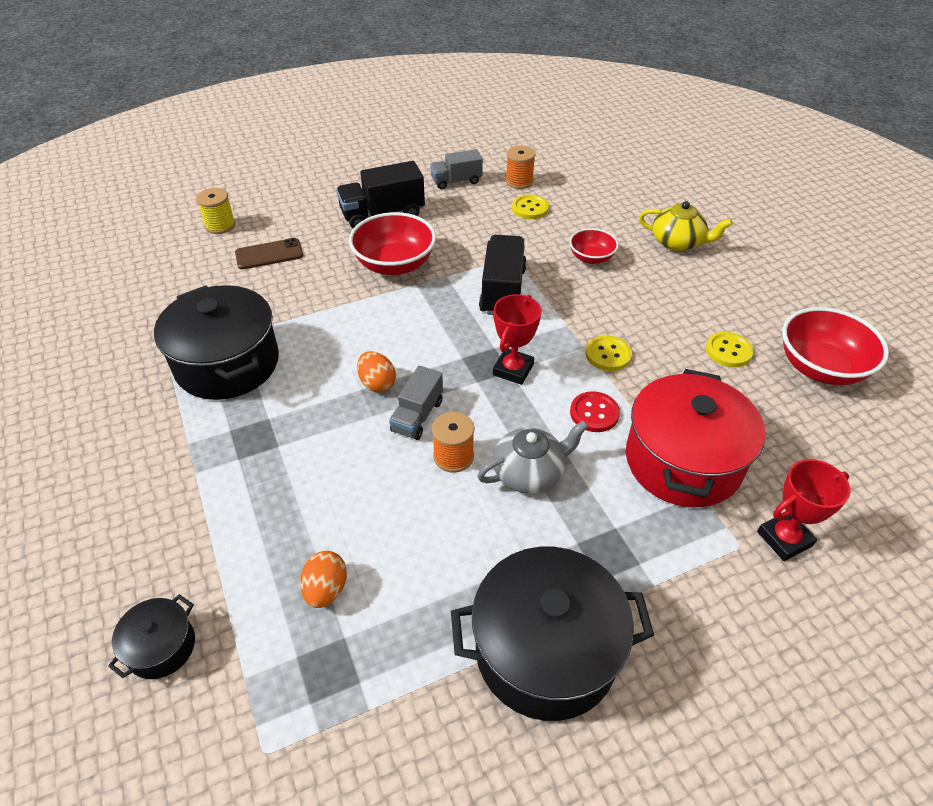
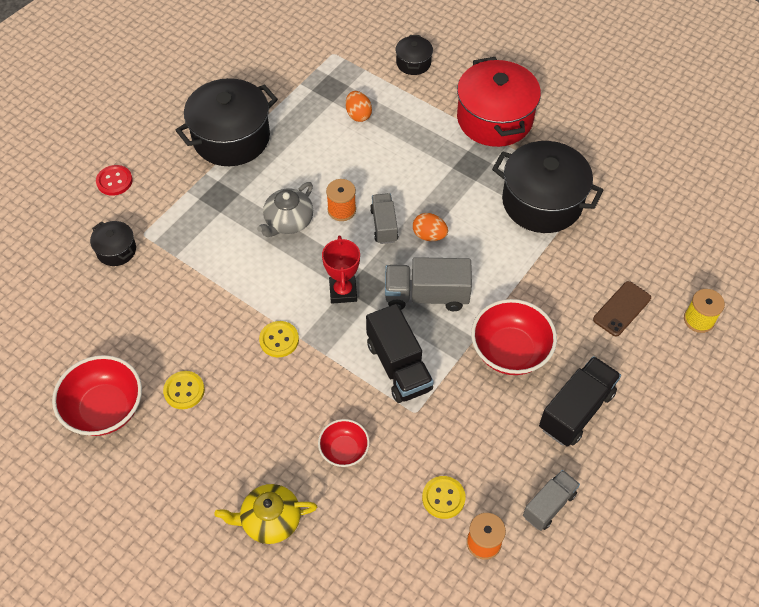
camera: 150 degrees right, 10 degrees up
red button [570,391,620,432] -> red button moved to [96,165,133,196]
red pot [626,369,765,507] -> red pot moved to [457,57,541,147]
red trophy [757,459,851,561] -> black pot [90,221,136,266]
none -> grey truck [385,257,472,311]

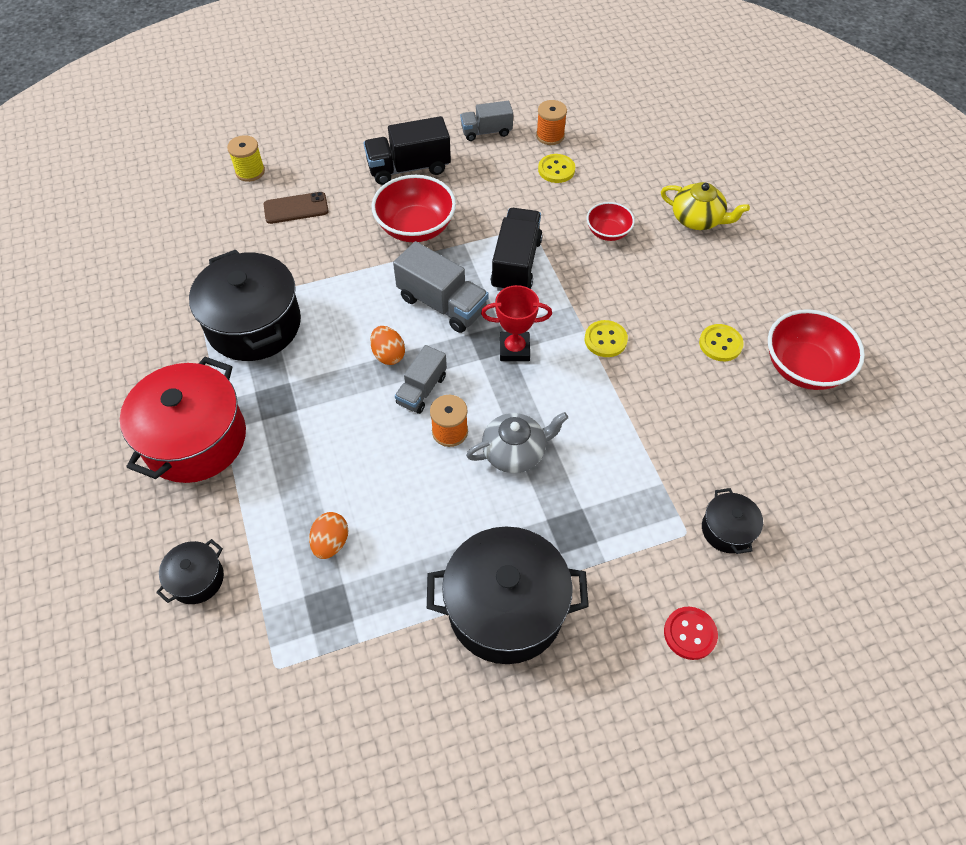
camera: 145 degrees left, 0 degrees up
red trophy [322,236,360,303] -> red trophy turned 60 degrees clockwise [481,285,552,361]

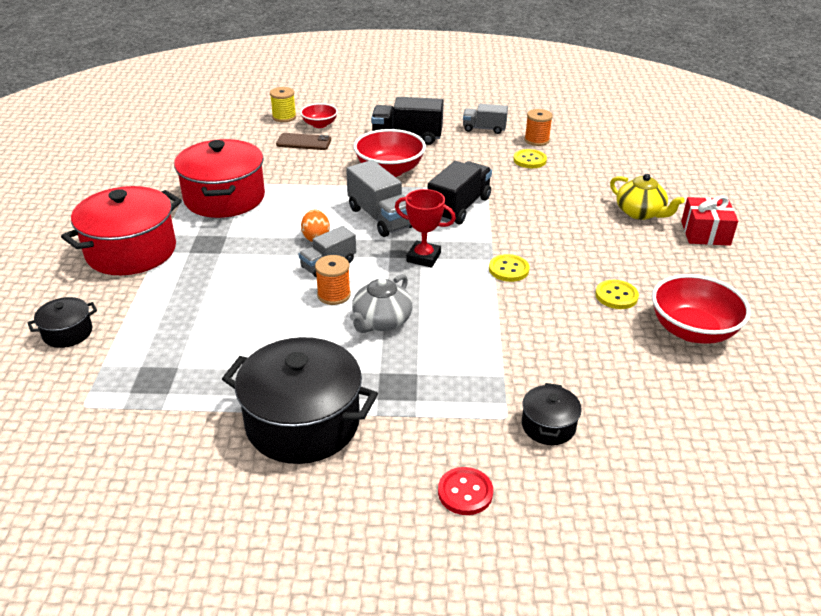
camera: 20 degrees right, 20 degrees down
black pot [189,249,301,361] -> red pot [174,139,265,218]
orange egg [309,512,348,559] -> none
grey teapot [466,412,568,473] -> grey teapot turned 120 degrees clockwise [350,274,412,333]
red bowl [587,202,635,241] -> red bowl moved to [300,103,338,128]
none -> red gift [681,196,738,246]

